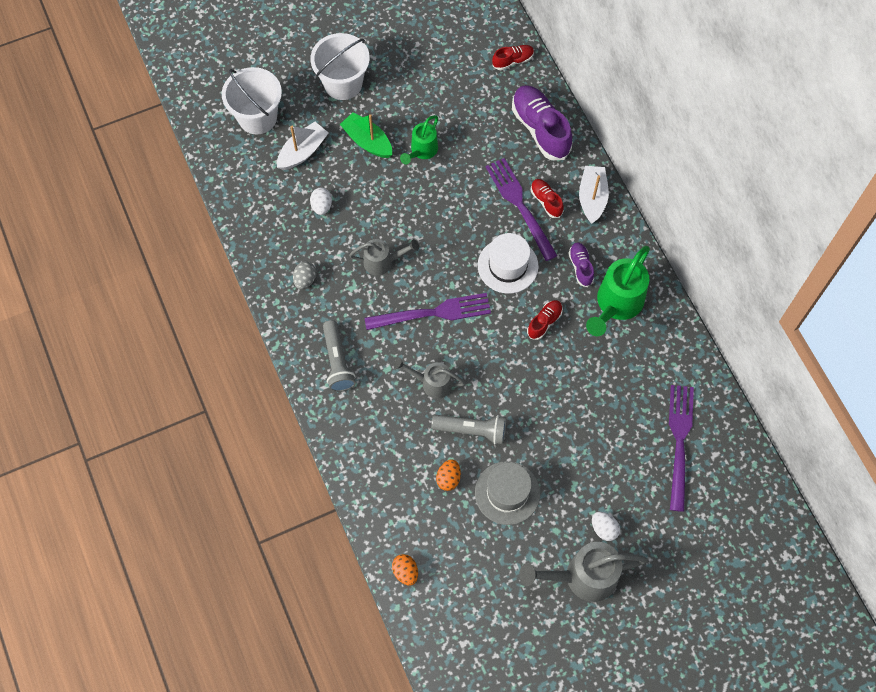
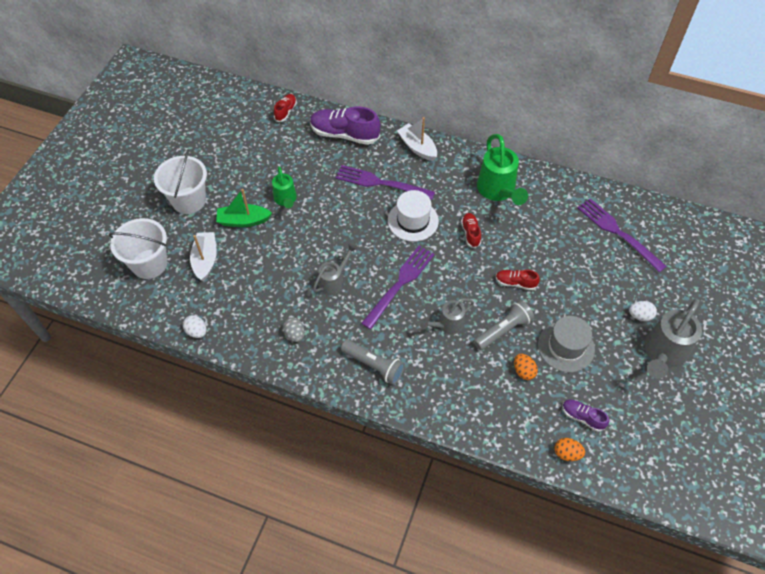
camera: 45 degrees left, 10 degrees down
white egg [310,188,332,215] -> white egg moved to [183,315,207,338]
red shoe [531,179,564,218] -> red shoe moved to [496,270,540,290]
purple shoe [569,243,594,287] -> purple shoe moved to [562,400,609,432]

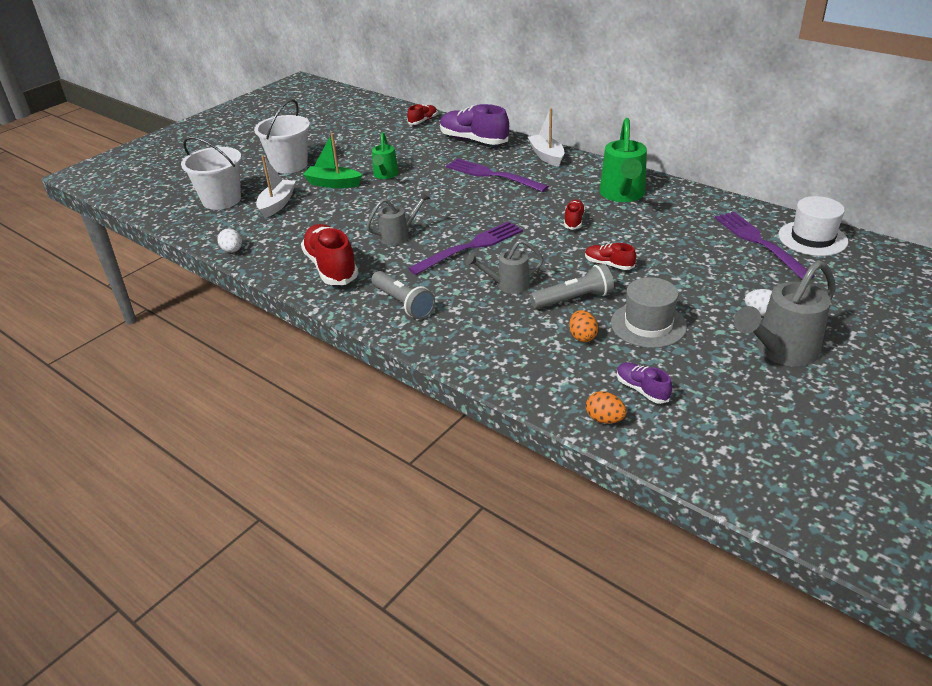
camera: 20 degrees right, 20 degrees down
grey egg [283,318,305,342] -> red shoe [301,224,359,285]
white hat [388,190,439,242] -> white hat moved to [779,196,848,256]

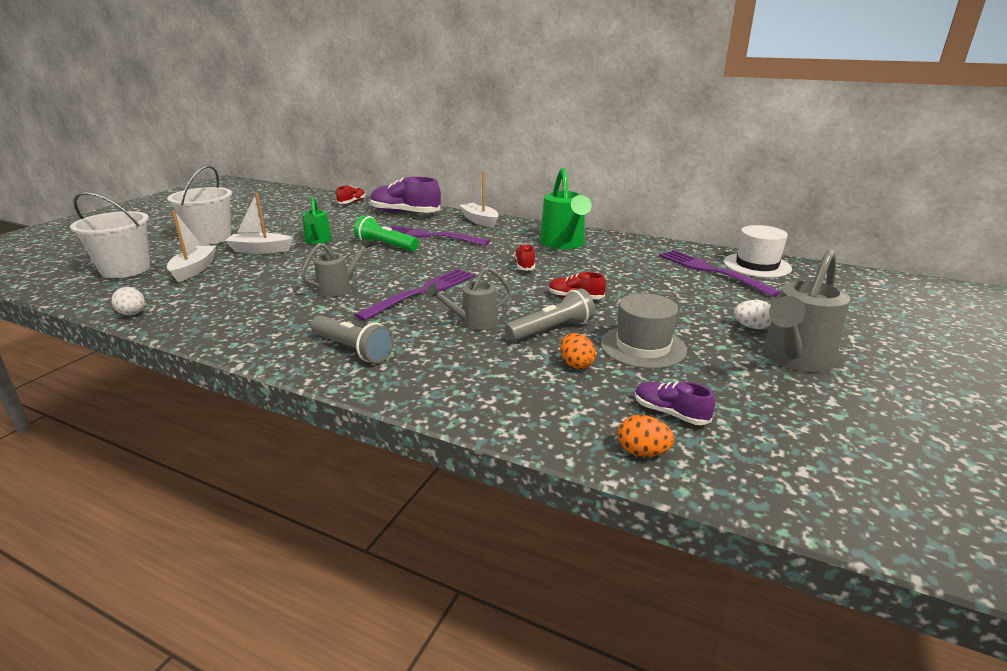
camera: 15 degrees left, 10 degrees down
red shoe [301,224,359,285] -> none
green boat [303,133,362,188] -> white boat [225,193,293,254]
none -> green flashlight [354,216,419,251]

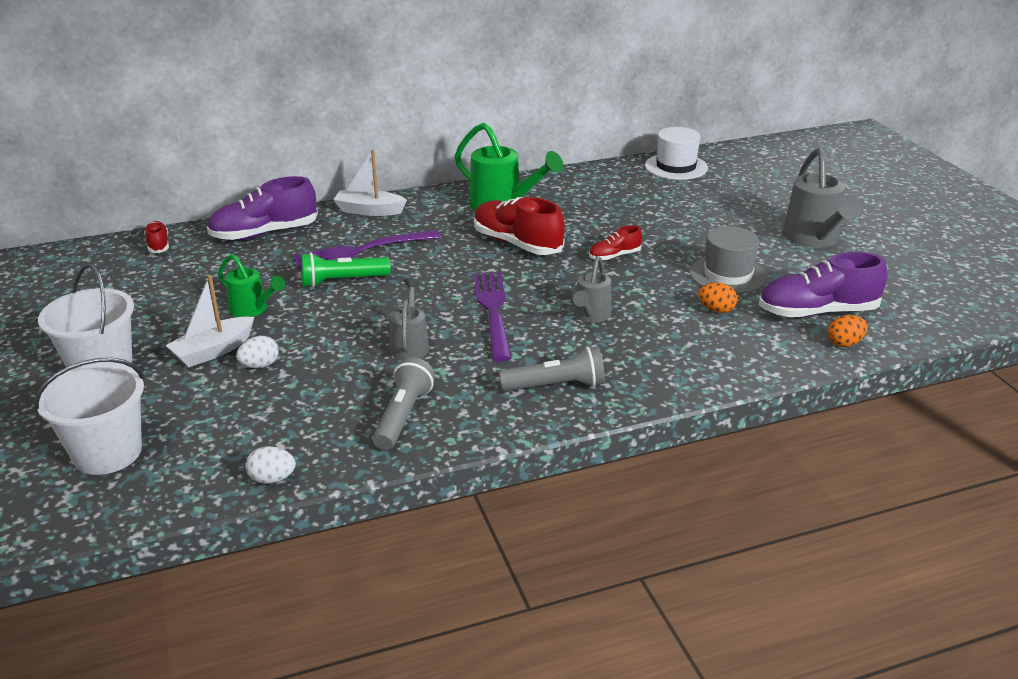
camera: 45 degrees left, 5 degrees up
white boat [167,211,216,282] -> none
grey flashlight [505,288,595,342] -> grey flashlight moved to [373,357,435,450]
red shoe [514,244,535,271] -> red shoe [474,197,564,255], size x1.95
purple shoe [635,381,715,425] -> purple shoe [759,252,888,318], size x1.95
purple fork [659,250,781,297] -> none
white egg [734,300,772,329] -> white egg moved to [236,336,279,368]

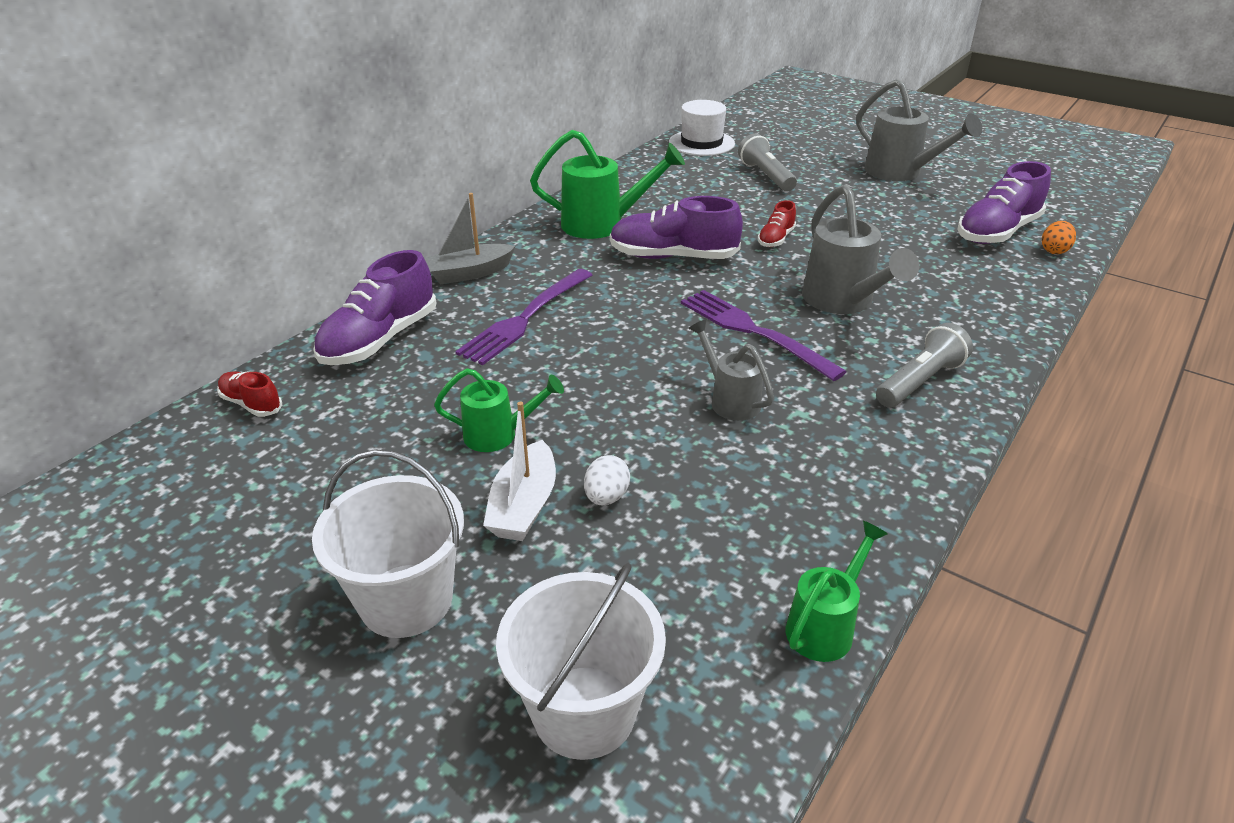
camera: 35 degrees left, 5 degrees up
white egg [245,446,296,484] -> green watering can [786,521,888,662]
green flashlight [301,252,391,288] -> none
white boat [333,150,407,216] -> grey boat [424,193,515,284]
grey flashlight [373,357,435,450] -> grey flashlight moved to [738,133,797,191]
red shoe [474,197,564,255] -> purple shoe [610,196,743,259]
grey watering can [573,256,612,323] -> grey watering can [802,184,919,314], size x1.67
grey hat [690,226,767,294] -> none
orange egg [698,283,738,313] -> none

